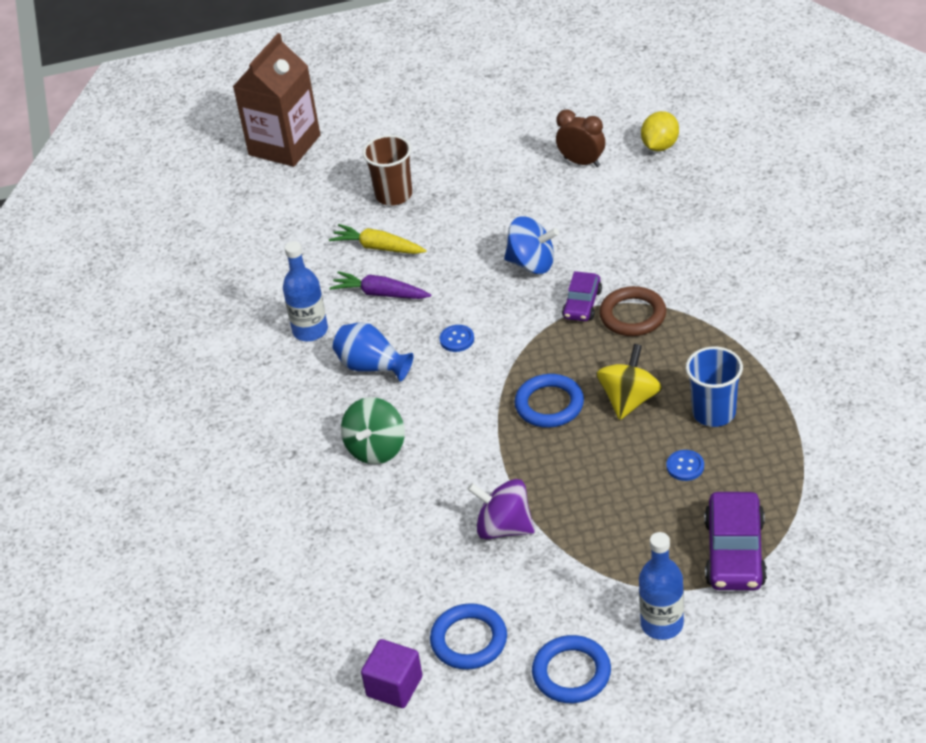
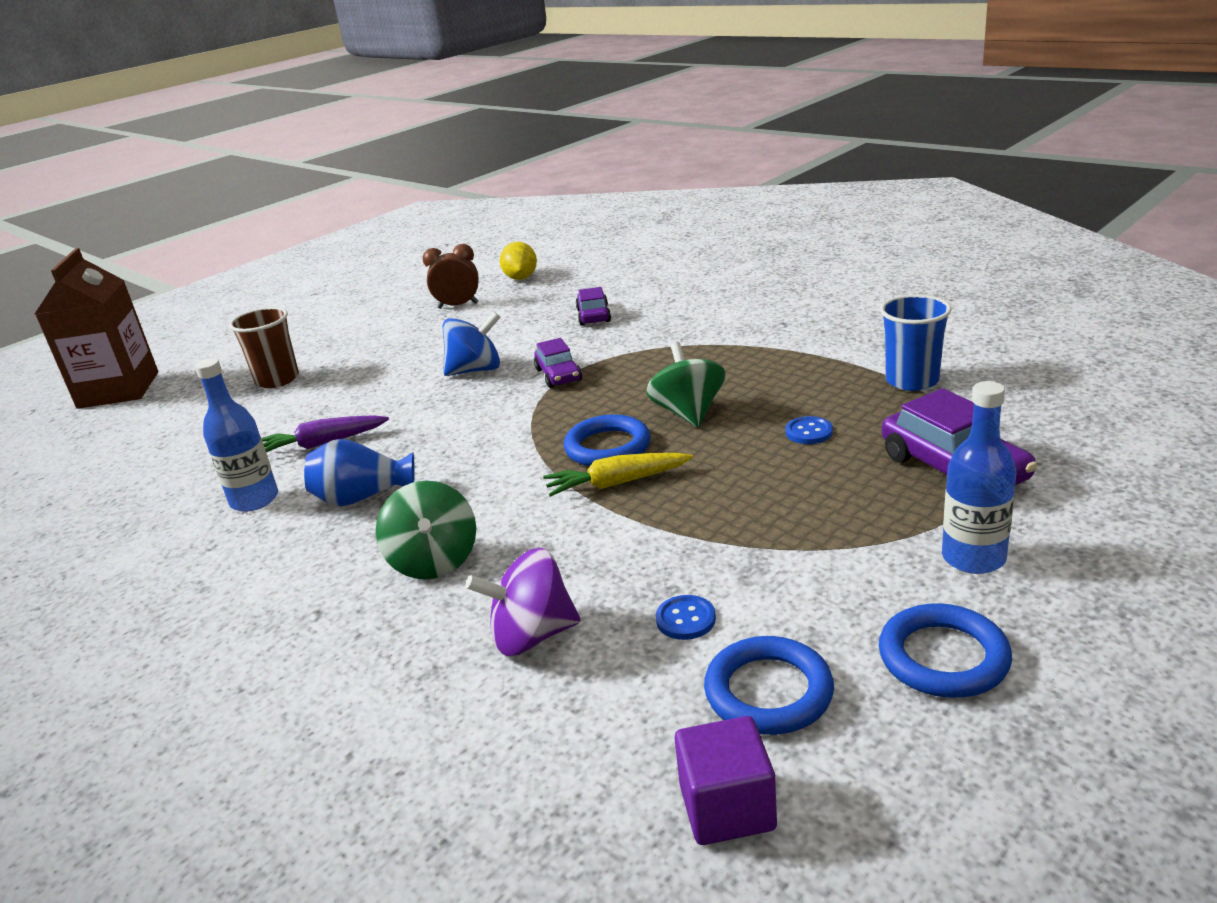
camera: 35 degrees left, 15 degrees down
yellow carrot [329,224,426,254] -> yellow carrot moved to [543,453,693,497]
blue button [440,325,474,352] -> blue button moved to [656,595,716,640]
purple spinning top [467,479,535,539] -> purple spinning top moved to [466,548,581,656]
yellow spinning top [596,344,662,420] -> green spinning top [646,342,726,427]
brown ring [599,286,666,336] -> none
blue cup [686,347,743,427] -> blue cup moved to [880,295,952,391]
none -> purple car [576,287,611,326]

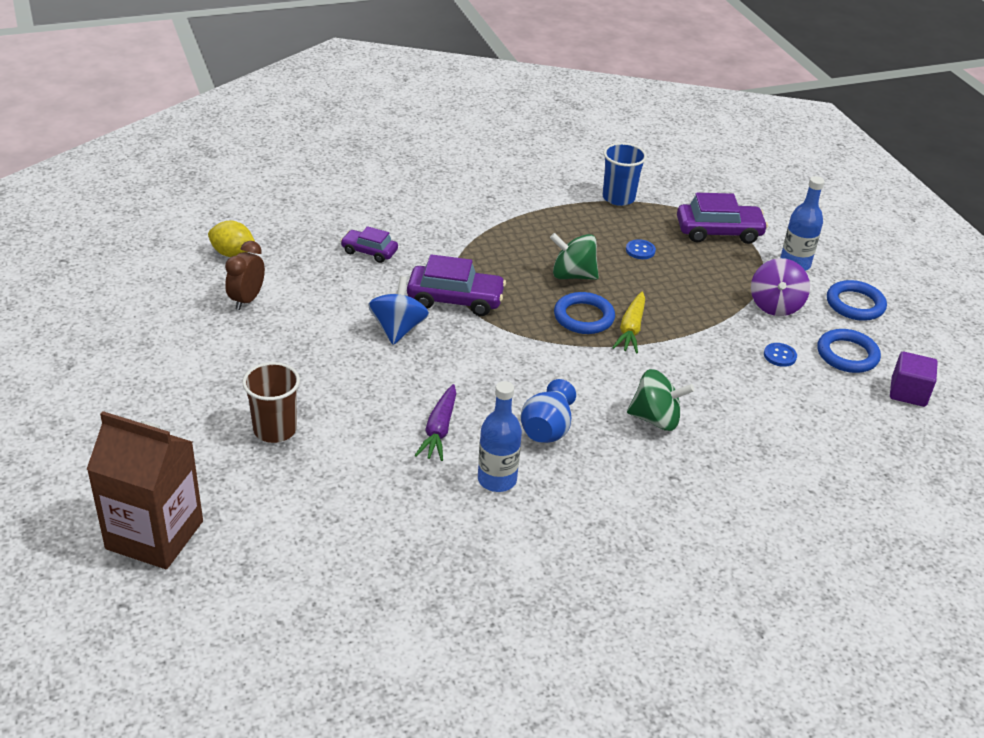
camera: 70 degrees left, 10 degrees up
purple spinning top [466,548,581,656] -> purple spinning top moved to [751,258,810,316]
purple car [534,338,582,388] -> purple car [407,254,506,316], size x1.65

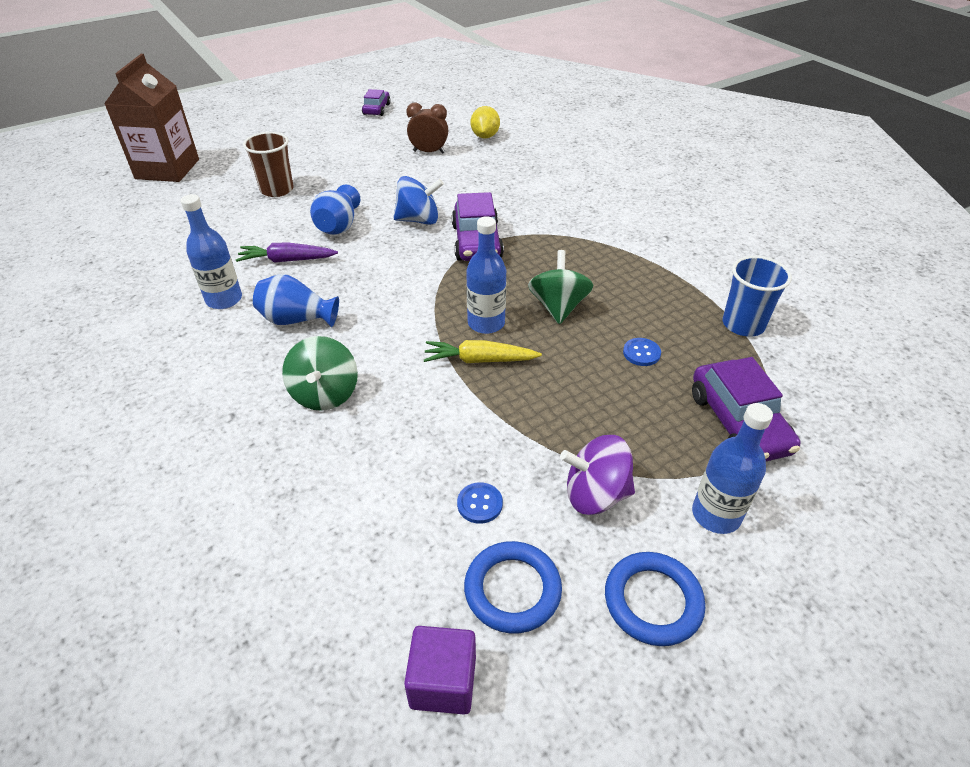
camera: 80 degrees right, 5 degrees up
purple car [340,226,398,263] -> purple car moved to [362,89,391,116]
blue ring [554,292,615,334] -> blue bottle [466,216,506,334]
none -> blue vase [310,185,360,235]

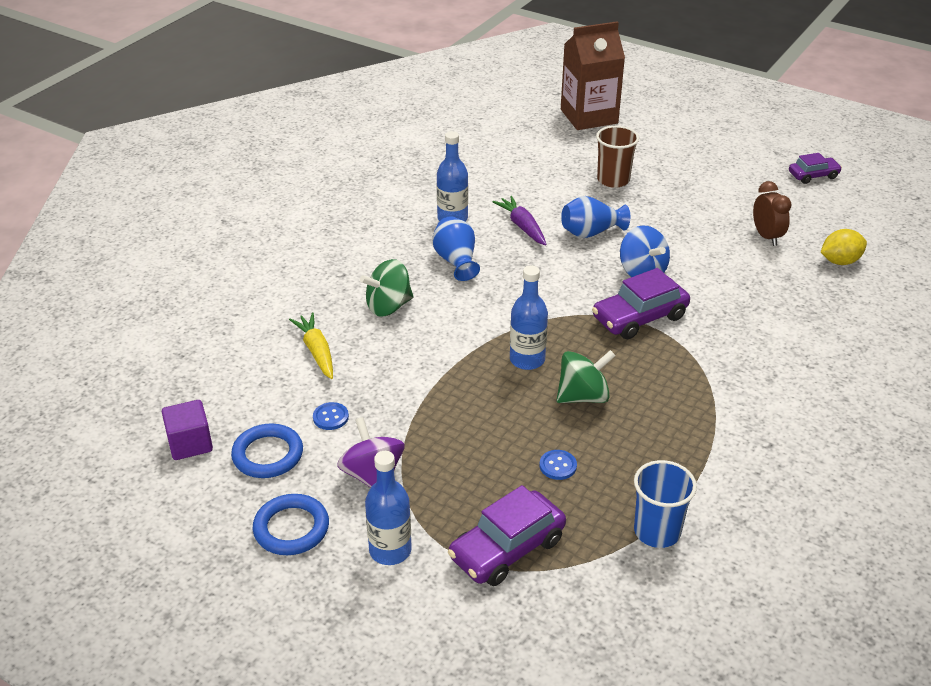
camera: 65 degrees right, 5 degrees down
yellow carrot [424,340,542,363] -> yellow carrot moved to [289,313,333,379]

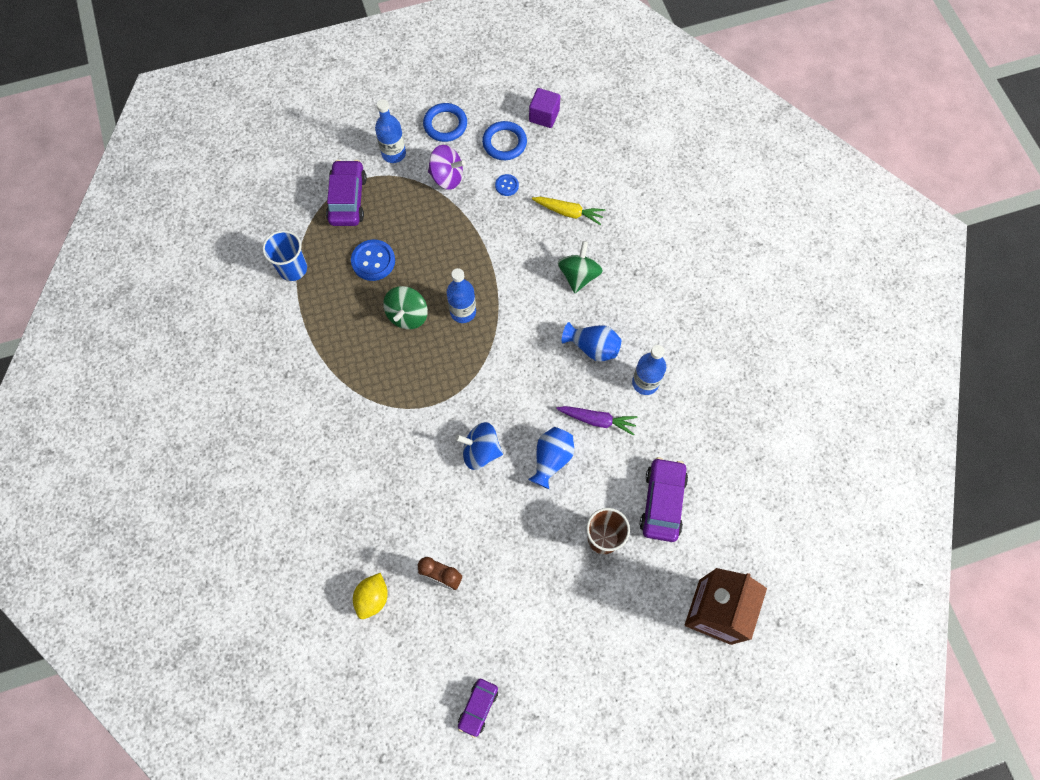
camera: 130 degrees right, 30 degrees up
blue button [540,450,577,480] -> blue button [351,240,395,281], size x1.79
purple car [592,268,690,340] -> purple car moved to [640,457,688,542]

